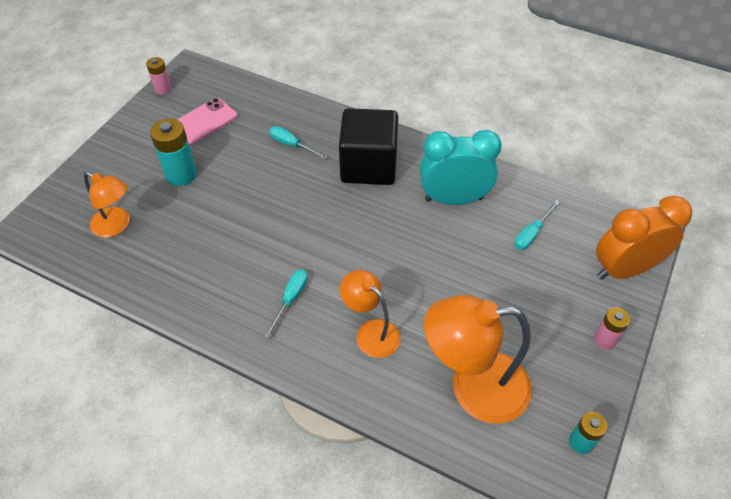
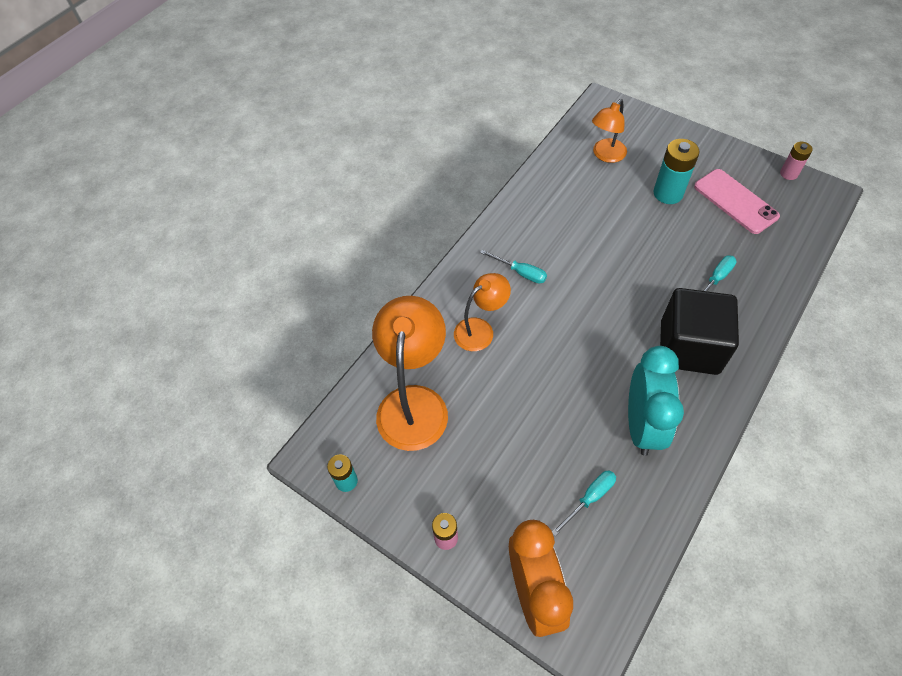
camera: 100 degrees right, 5 degrees up
turquoise screwdriver [514,200,560,250] -> turquoise screwdriver turned 90 degrees clockwise [552,470,616,536]

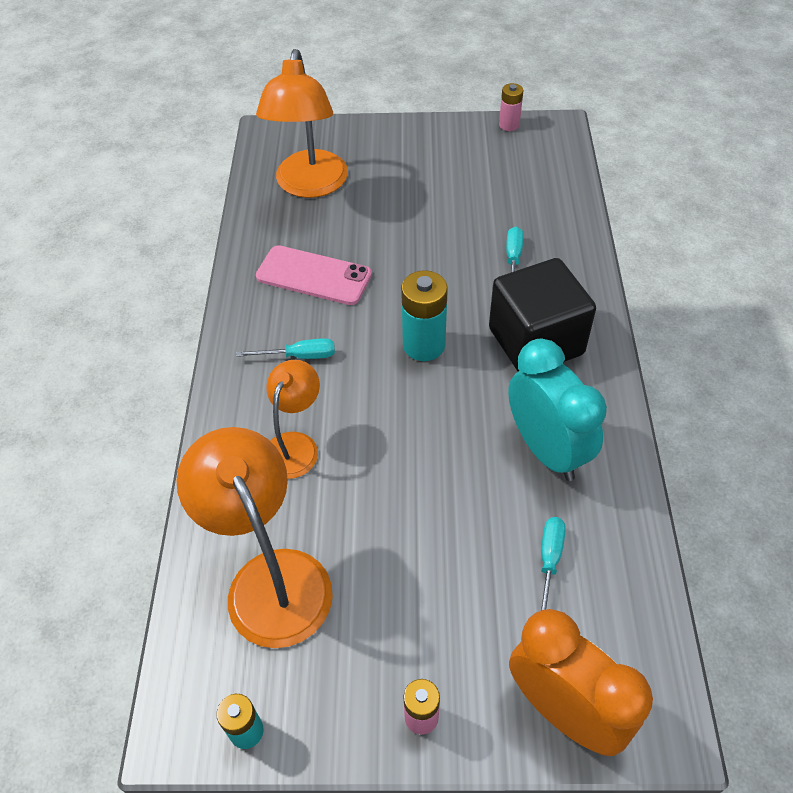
camera: 35 degrees left, 5 degrees down
orange lamp [592,99,627,163] -> orange lamp [256,49,348,198], size x1.69
turquoise battery [653,139,700,204] -> turquoise battery moved to [401,270,448,361]
pink phone [694,169,780,234] -> pink phone moved to [256,245,372,305]

